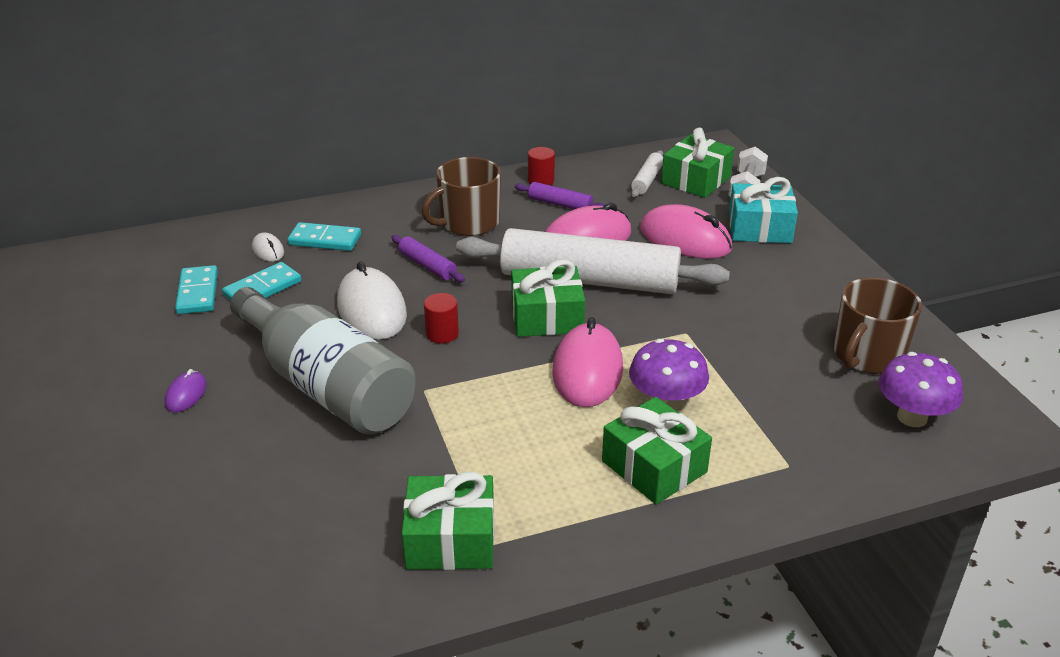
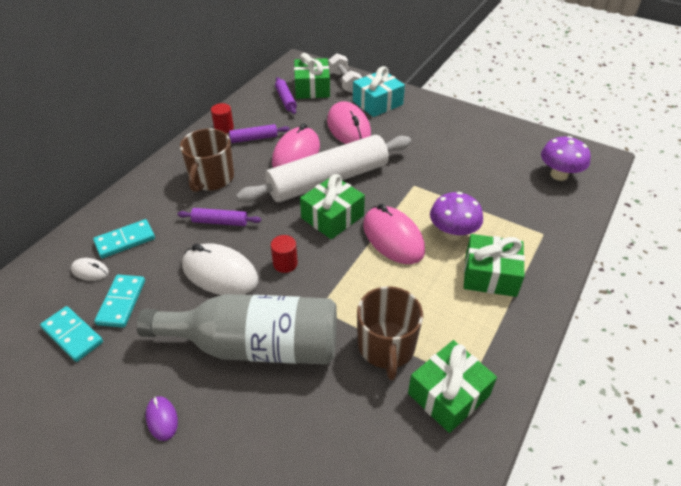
camera: 40 degrees left, 10 degrees up
white rolling pin [631,150,663,197] -> purple rolling pin [275,77,297,114]
pink mouse [640,204,732,259] -> pink mouse turned 75 degrees clockwise [327,101,371,144]
brown mug [833,278,922,374] -> brown mug moved to [357,286,423,380]

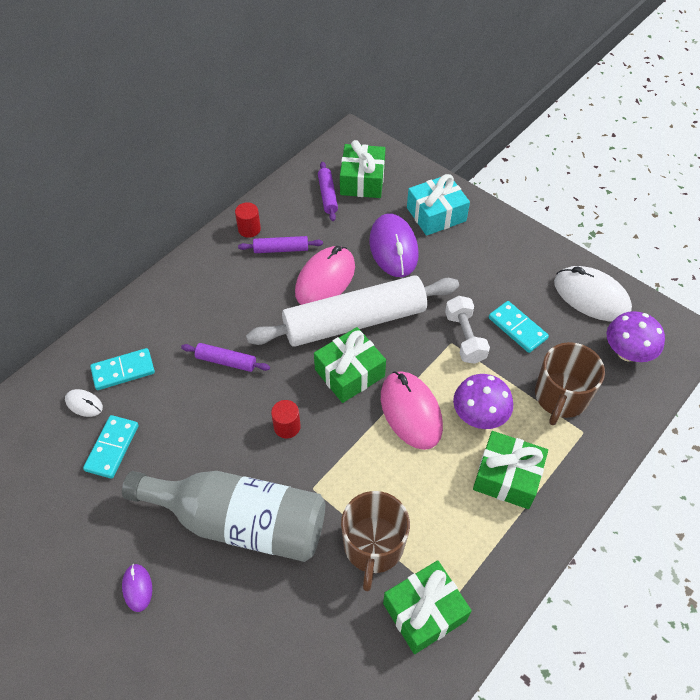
camera: 10 degrees right, 10 degrees up
turquoise domino [40,306,103,362] -> turquoise domino moved to [489,301,549,353]
brown mug [180,128,234,192] -> brown mug moved to [535,342,605,425]
white mouse [182,243,258,295] -> white mouse moved to [554,266,632,321]
pink mouse [327,101,371,144] -> purple mouse [369,214,418,277]
white dumbbell [328,53,362,93] -> white dumbbell moved to [445,296,490,364]

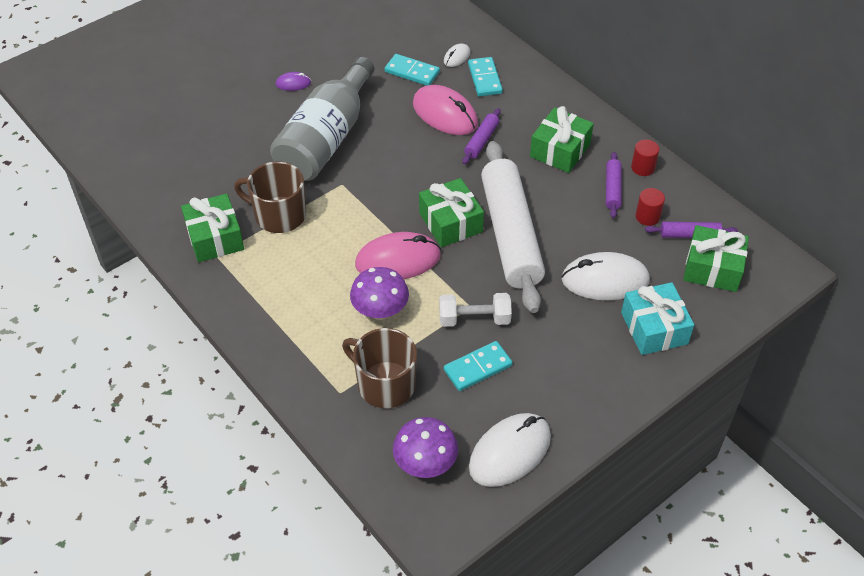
camera: 100 degrees right, 5 degrees down
red cylinder [271,400,301,439] -> red cylinder moved to [636,188,665,226]
pink mouse [295,246,355,305] -> pink mouse moved to [413,85,478,135]
purple mouse [369,214,418,277] -> white mouse [561,252,650,300]
green gift [473,431,548,509] -> green gift moved to [530,106,594,173]

